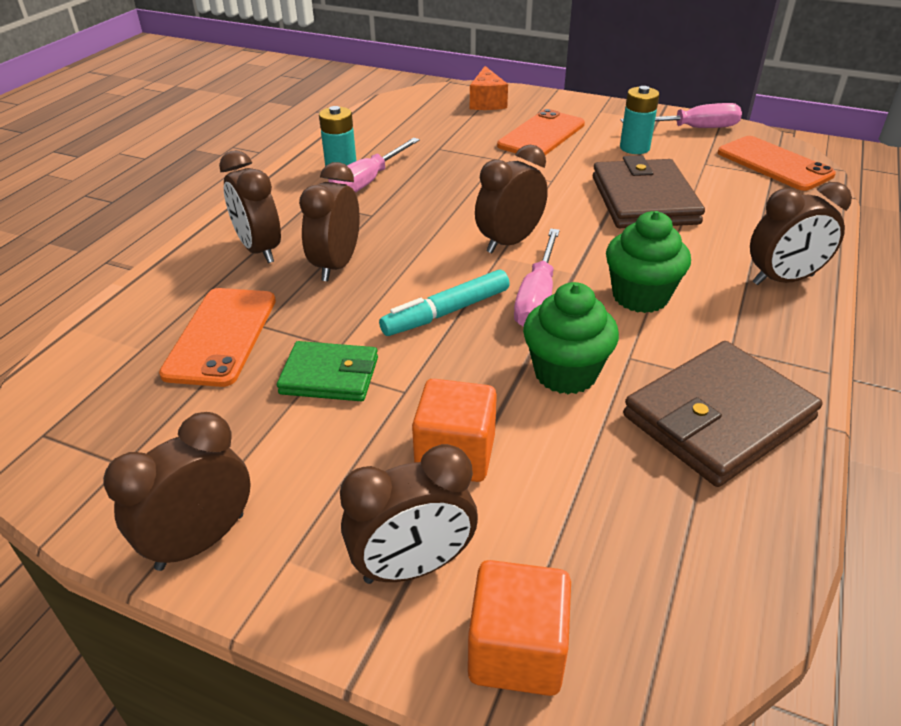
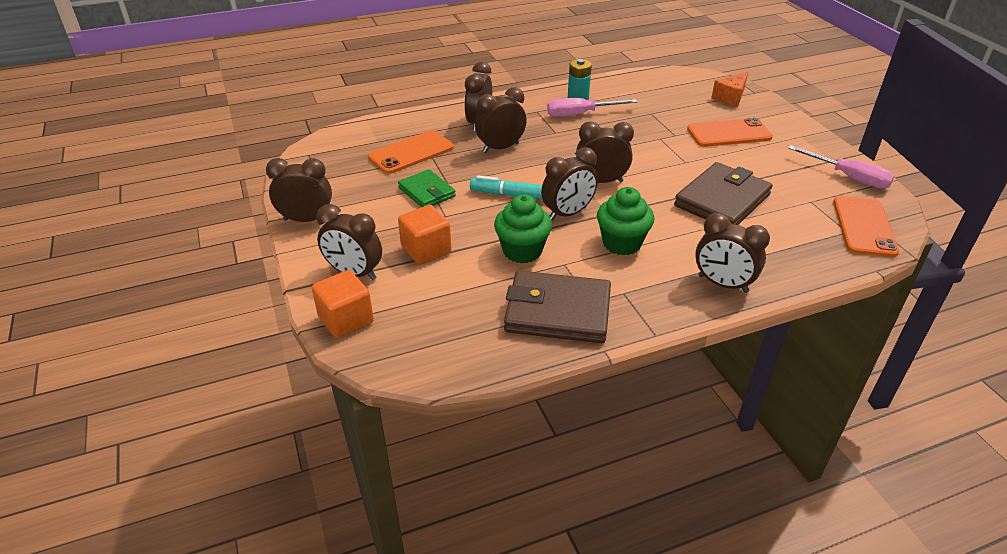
camera: 45 degrees right, 0 degrees up
pink screwdriver [514,229,560,327] -> brown clock [541,147,598,221]
turquoise battery [620,86,660,154] -> none

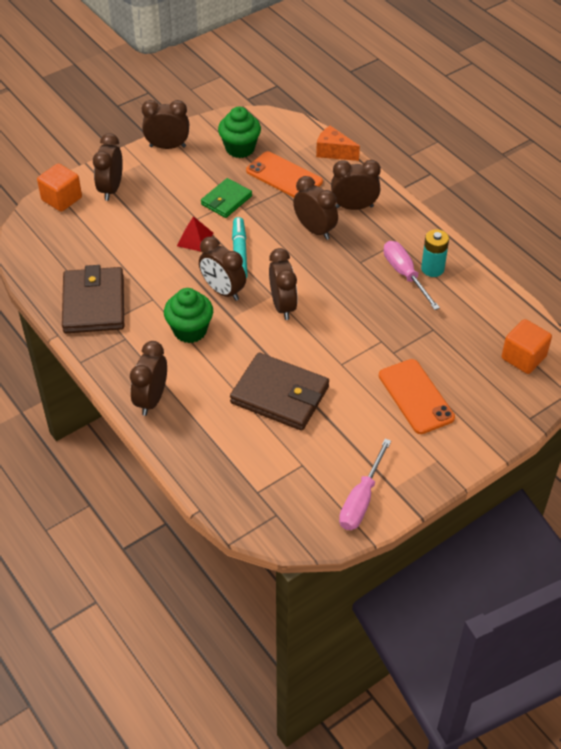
camera: 75 degrees right, 10 degrees up
brown clock [266,158,332,222] -> brown clock turned 75 degrees counterclockwise [142,100,189,149]
orange cube [398,205,451,265] -> orange cube moved to [502,319,552,374]
green cupcake [494,194,552,263] -> green cupcake moved to [218,106,261,158]
orange cheese [711,72,748,107] -> orange cheese moved to [316,126,360,161]
orange phone [833,196,899,257] -> none
none -> red pyramid [177,216,213,252]

